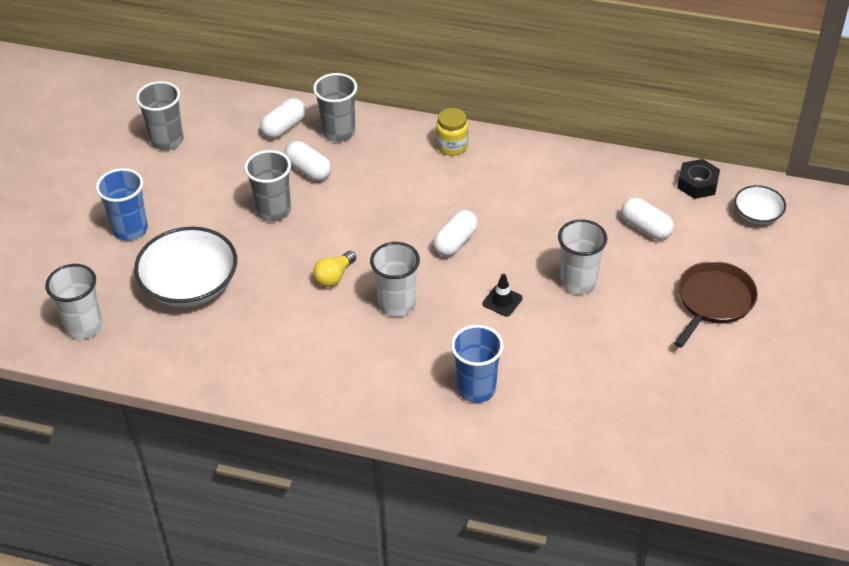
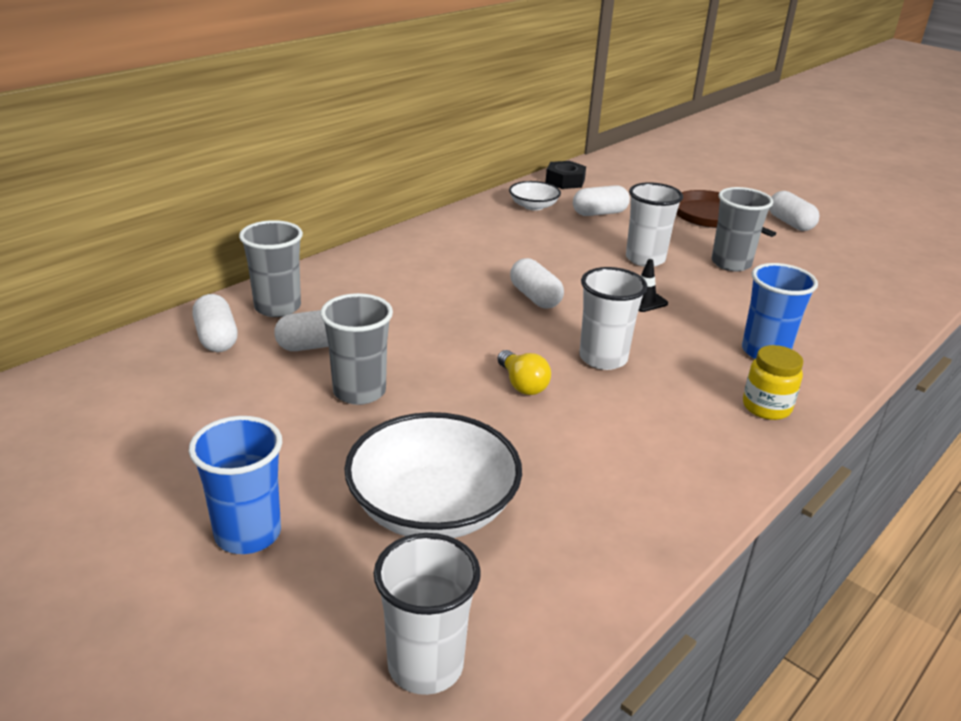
camera: 65 degrees left, 15 degrees down
grey cup [136,81,183,150] -> grey cup moved to [712,187,773,272]
yellow jar [436,108,468,156] -> yellow jar moved to [743,345,803,420]
white bowl [734,185,786,225] -> white bowl moved to [509,181,561,211]
none -> white capsule [769,191,820,231]

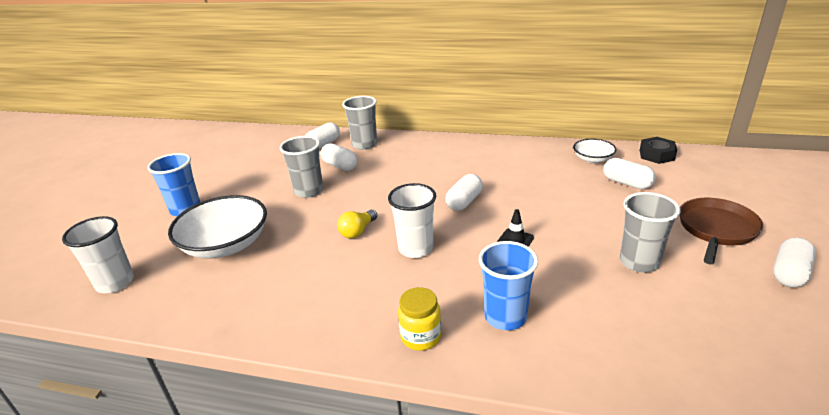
camera: 65 degrees right, 0 degrees up
white cup [626,182,683,267] -> none

